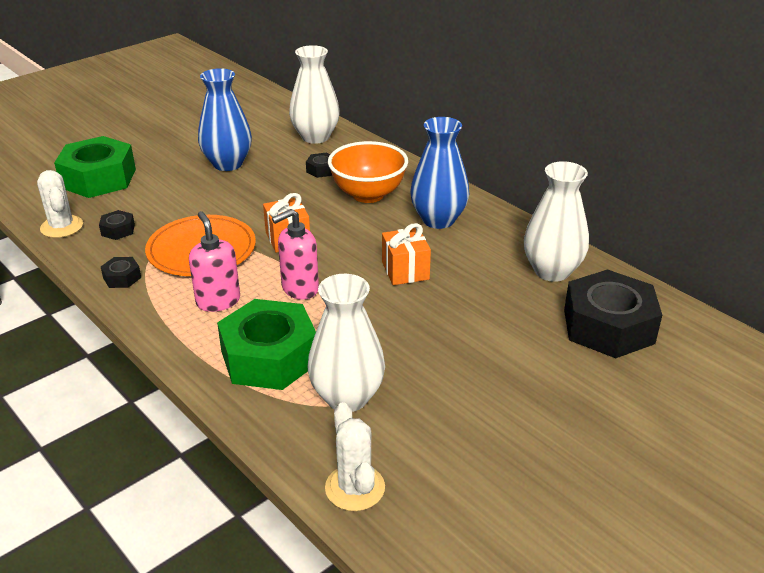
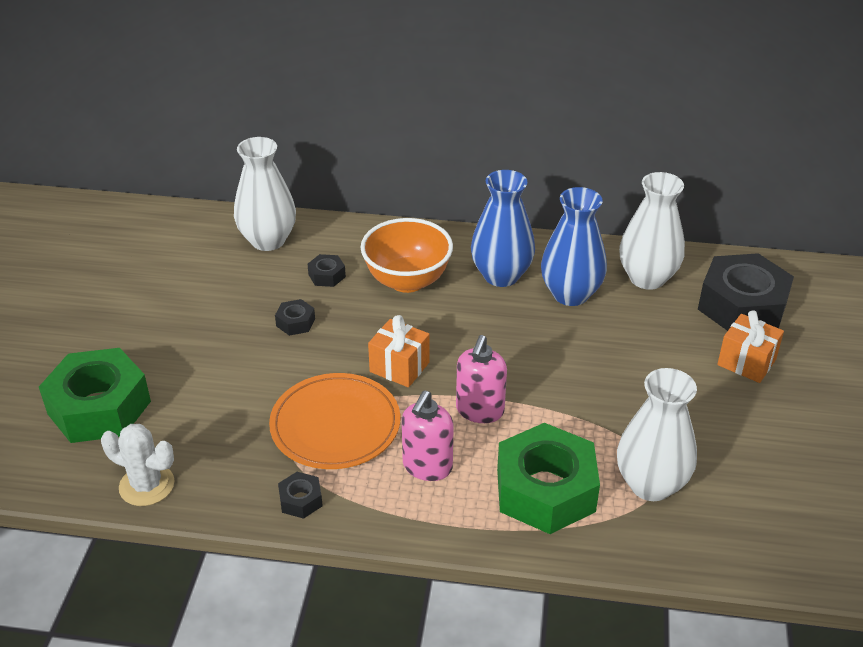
camera: 40 degrees left, 5 degrees up
black nut [99,210,135,240] -> black nut moved to [275,299,315,336]
pink soap dispenser [189,211,240,312] -> pink soap dispenser turned 90 degrees counterclockwise [402,391,453,481]
blue vase [198,68,252,171] -> blue vase moved to [541,187,607,306]
white cactus [325,402,385,511] -> none
orange gift [382,223,431,285] -> orange gift moved to [717,310,784,383]

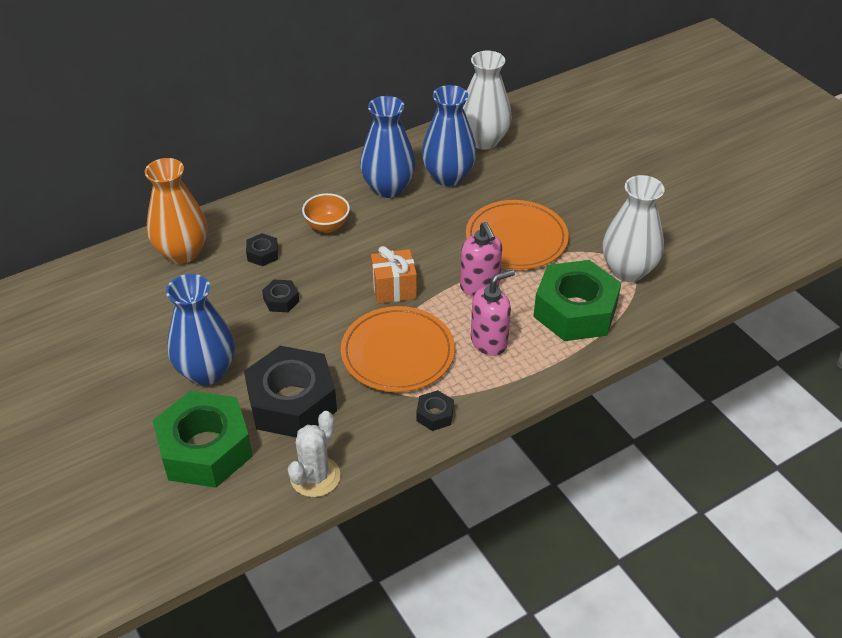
camera: 40 degrees left, 5 degrees up
white cactus [101,424,174,506] -> white cactus turned 45 degrees counterclockwise [288,411,340,497]
white vase [234,137,296,251] -> orange vase [145,158,207,264]
orange bowl [360,218,453,293] -> orange bowl [302,193,350,233], size x0.58
pink soap dispenser [402,391,453,481] -> pink soap dispenser turned 105 degrees counterclockwise [471,269,515,356]
black nut [698,253,794,331] -> black nut moved to [244,346,337,437]
orange gift [717,310,784,383] -> none
none -> blue vase [166,274,235,385]
none -> orange plate [466,200,569,270]

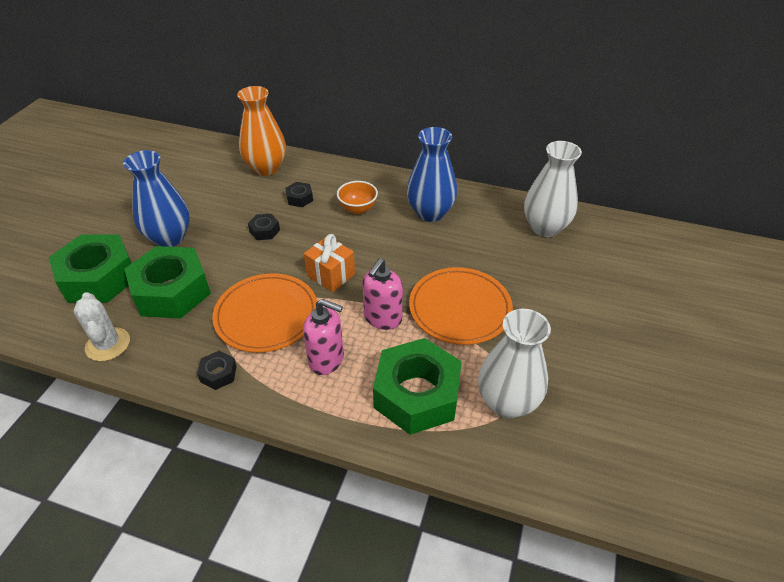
camera: 50 degrees right, 0 degrees up
black nut [244,346,337,437] -> green nut [124,246,211,318]
white cactus [288,411,340,497] -> white cactus turned 75 degrees clockwise [74,292,130,361]
blue vase [422,85,477,186] -> none

